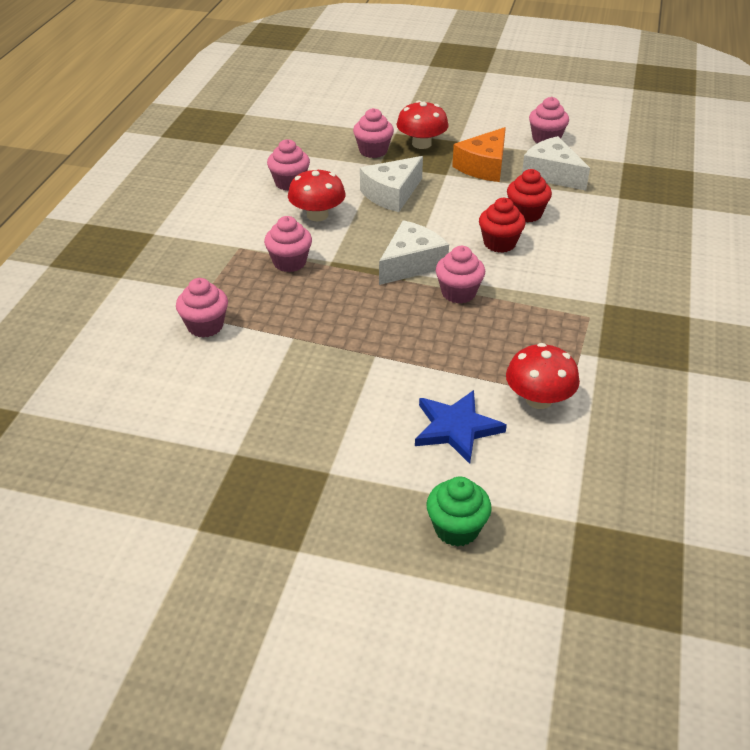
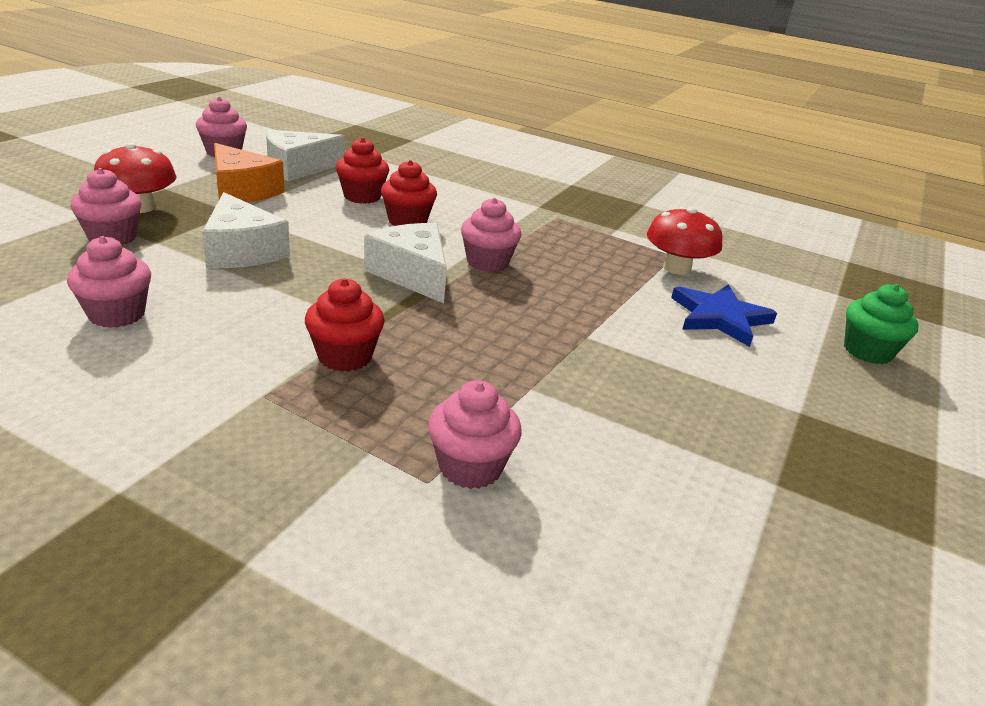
camera: 80 degrees left, 10 degrees down
pink cupcake [264,216,312,272] -> red cupcake [305,278,385,372]
red mushroom [288,168,346,222] -> none

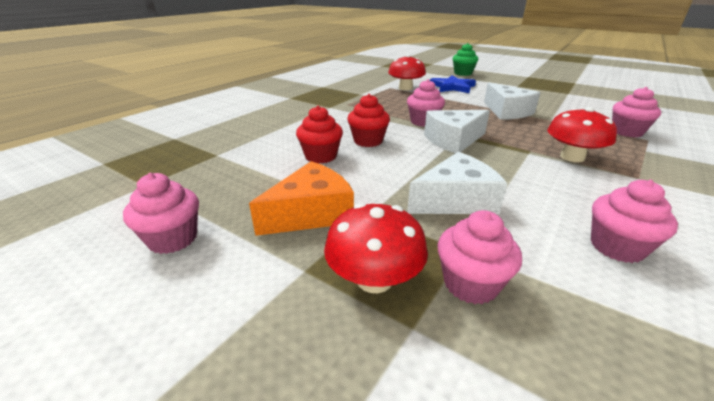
camera: 80 degrees left, 0 degrees up
white cheese [266,130,345,181] -> white cheese moved to [484,82,541,120]
red cupcake [305,278,385,372] -> red mushroom [547,107,617,162]

